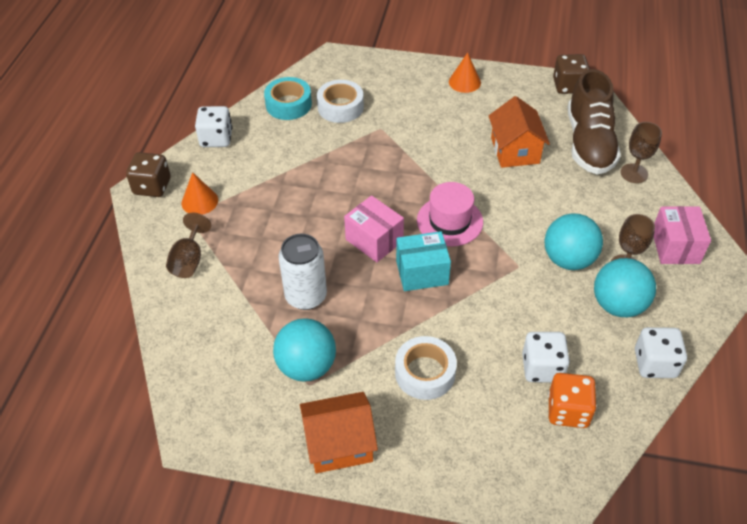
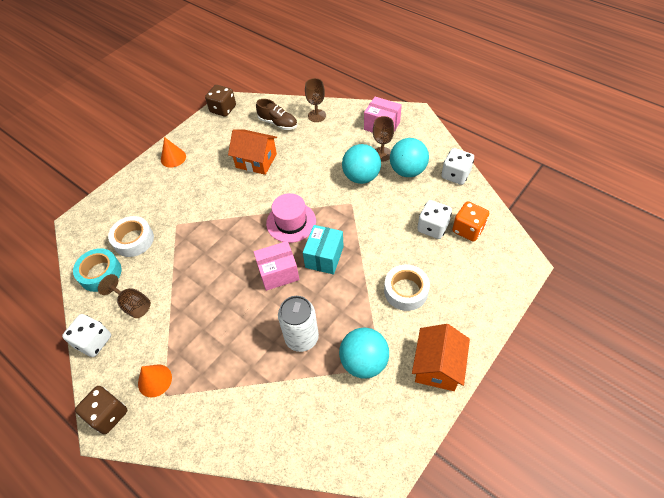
camera: 60 degrees left, 5 degrees up
brown goblet [166,213,211,278] -> brown goblet moved to [98,274,151,318]
brown shoe [568,69,621,174] -> brown shoe [256,99,297,130], size x0.58

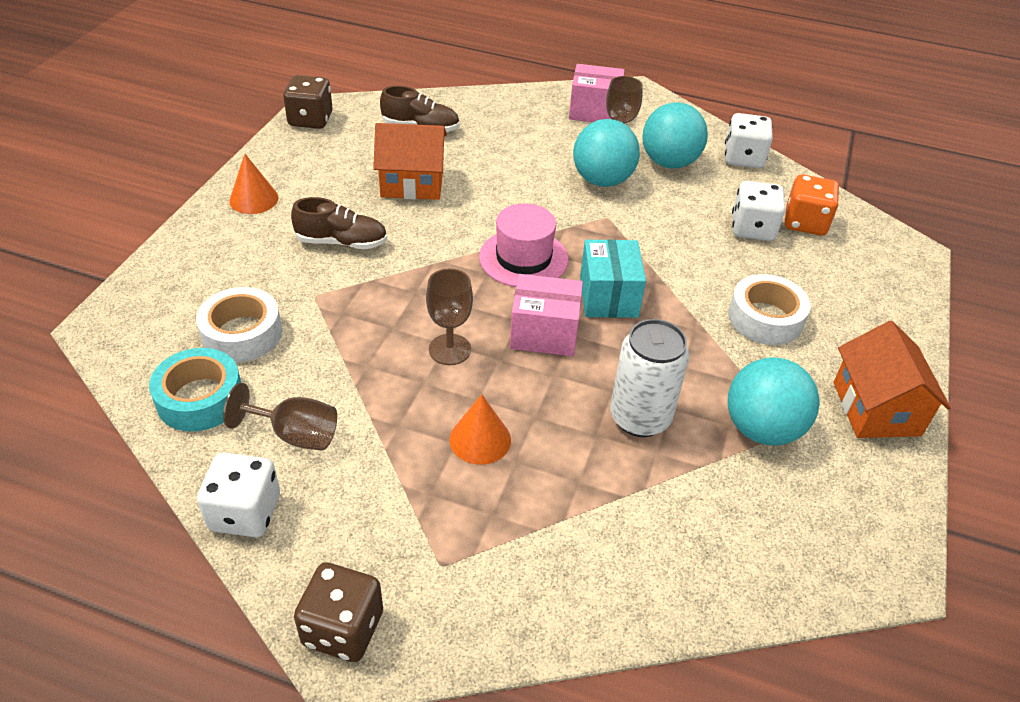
camera: 25 degrees left, 10 degrees down
orange cone [138,365,172,397] -> orange cone moved to [449,394,511,465]
pink box [254,241,299,291] -> pink box turned 45 degrees clockwise [510,274,583,356]
brown goblet [305,78,326,122] -> brown goblet moved to [426,268,473,365]
none -> brown shoe [291,197,387,249]

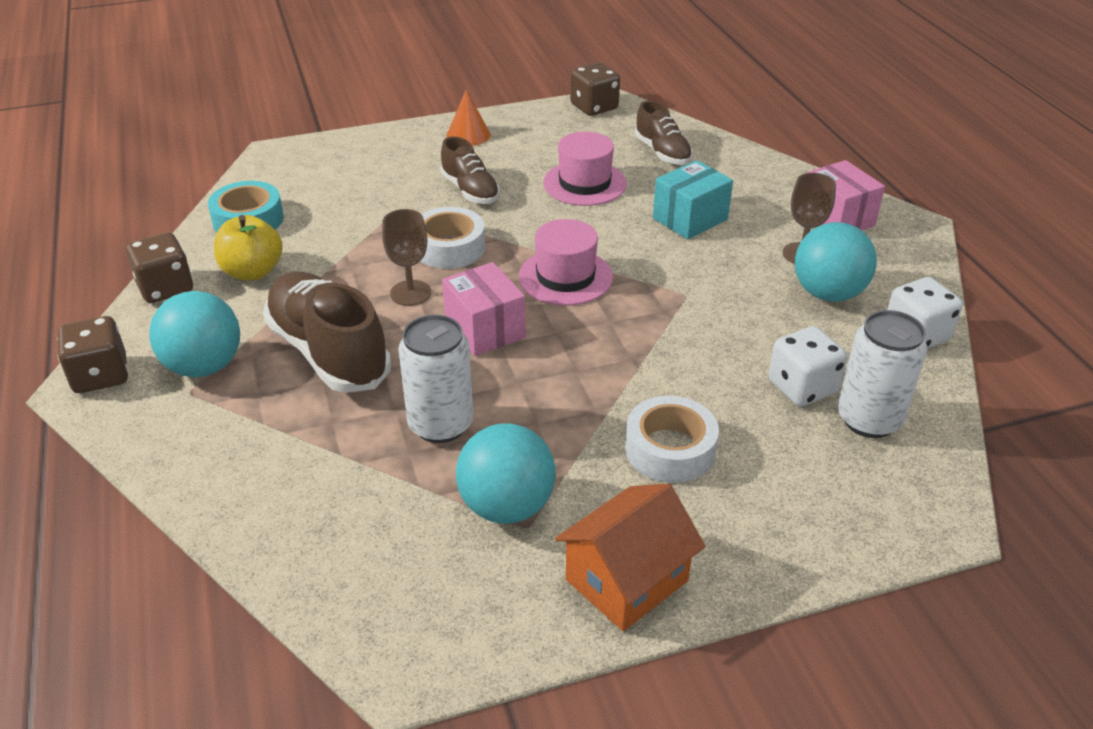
camera: 55 degrees right, 5 degrees down
white tape [196,287,282,362] -> white tape moved to [420,207,485,269]
white dice [197,452,280,538] -> brown dice [126,233,193,303]
brown goblet [223,382,337,451] -> yellow apple [214,215,283,280]
orange house [373,123,447,200] -> pink hat [543,132,627,206]
orange cone [449,394,511,465] -> brown shoe [263,272,391,393]
turquoise ball [573,119,640,187] -> turquoise ball moved to [150,291,240,377]
turquoise box [580,239,646,318] -> turquoise box moved to [653,160,733,239]
orange dice [785,175,839,236] -> white can [838,310,927,438]

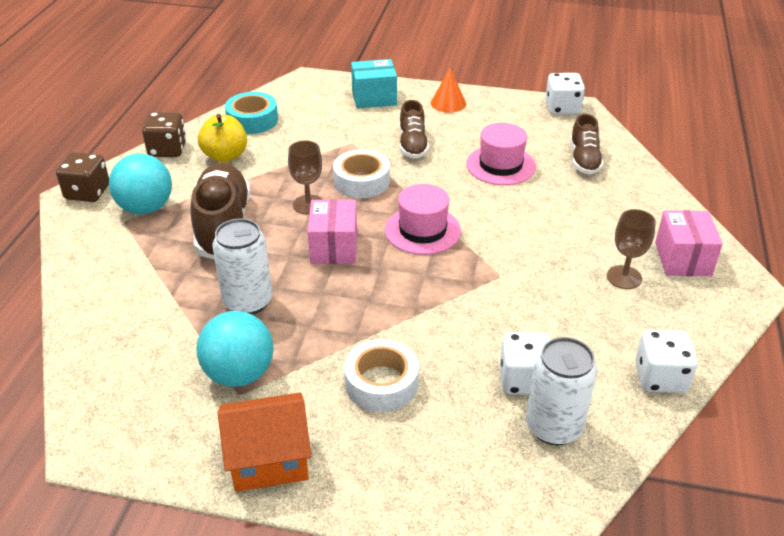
camera: 30 degrees right, 0 degrees up
brown dice [570,62,620,116] -> white dice [545,73,585,115]
turquoise box [653,160,733,239] -> turquoise box moved to [351,59,397,109]
turquoise ball [795,222,877,302] -> none

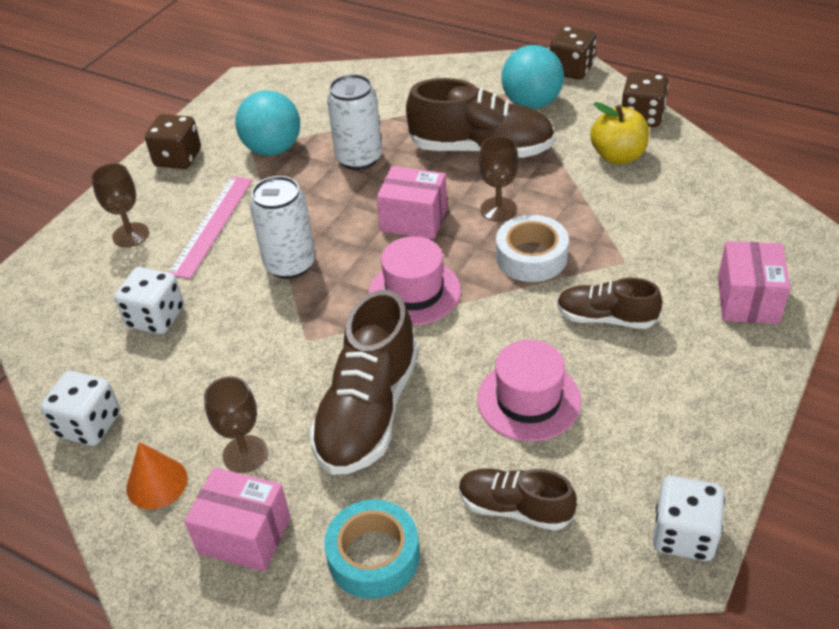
camera: 110 degrees right, 5 degrees up
orange house [218,393,311,492] -> brown dice [145,114,201,169]
turquoise tape [225,92,278,134] -> turquoise tape moved to [324,500,420,599]
white tape [344,339,419,412] -> pink ruler [169,176,252,279]
turquoise box [351,59,397,109] -> pink box [718,241,791,324]
orange cone [431,68,466,113] -> orange cone moved to [126,442,187,509]
white can [526,337,597,446] -> white can moved to [250,176,315,279]
none -> brown goblet [91,163,149,248]
none -> brown shoe [309,290,419,475]

